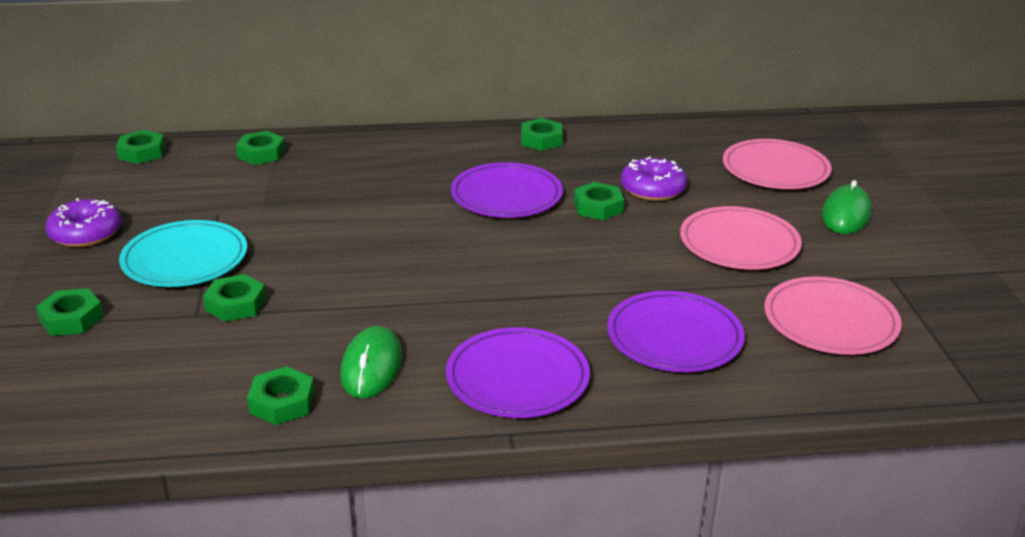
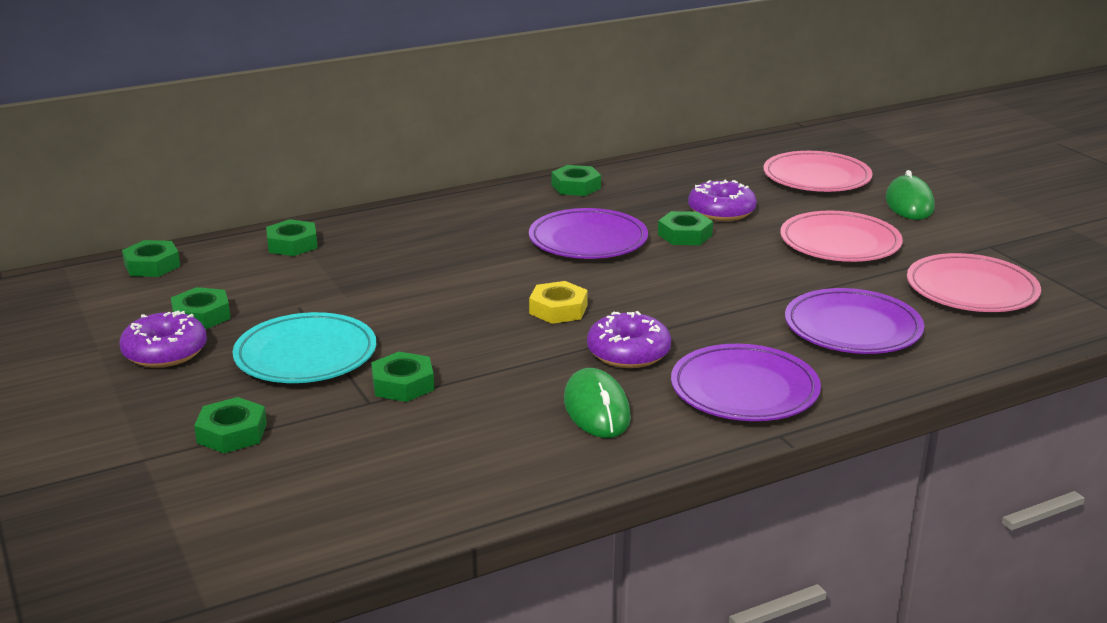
camera: 20 degrees left, 5 degrees down
green nut [247,366,315,425] -> green nut moved to [171,287,231,329]
none -> yellow nut [529,281,588,324]
none -> purple donut [587,311,671,368]

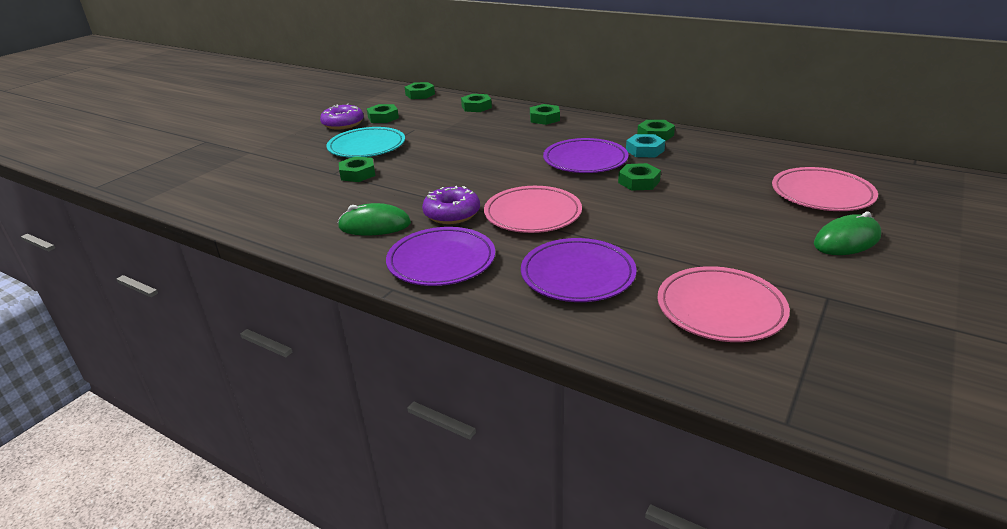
camera: 60 degrees right, 5 degrees up
green nut [194,397,267,453] -> green nut moved to [530,104,560,125]
yellow nut [529,281,588,324] -> none
green mouse [564,368,631,438] -> green mouse turned 45 degrees clockwise [338,203,411,235]
purple donut [688,180,757,221] -> none
pink plate [780,211,903,262] -> pink plate moved to [484,186,582,233]
none -> turquoise nut [626,134,665,157]

